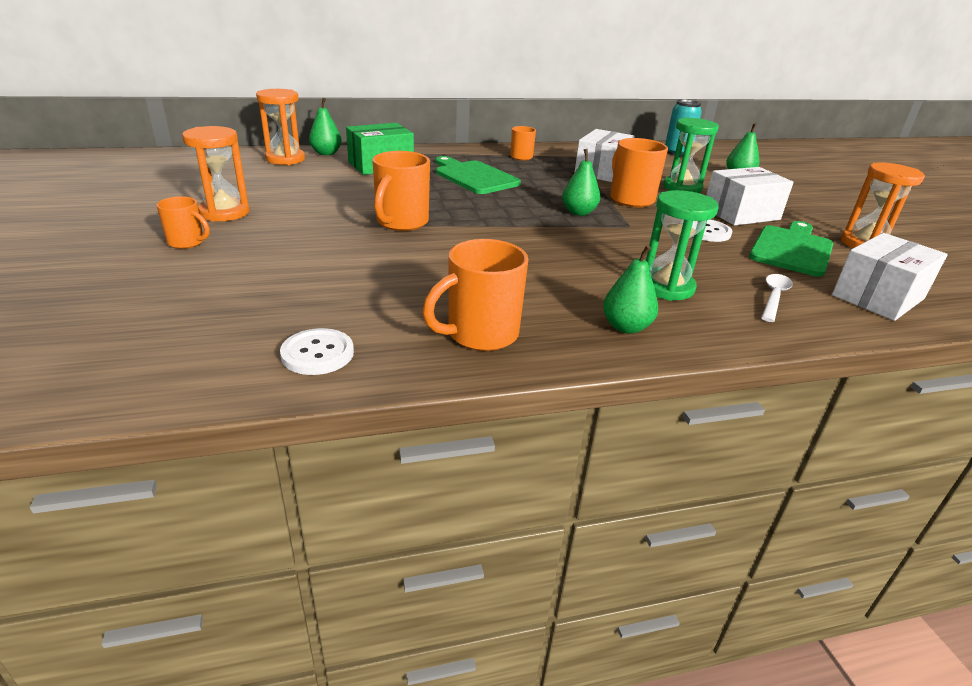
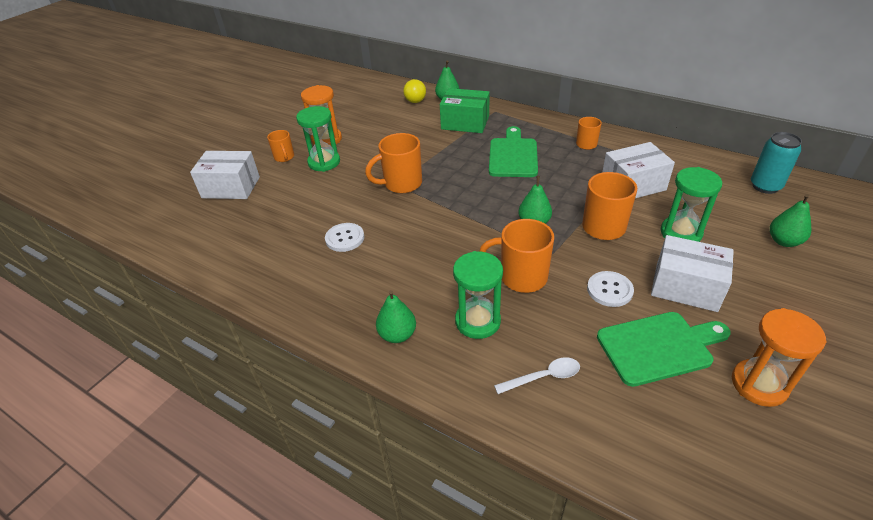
camera: 50 degrees right, 10 degrees up
orange hourglass [256,89,305,165] -> yellow light bulb [403,79,426,103]
white button [280,328,354,375] -> white button moved to [325,223,364,252]
orange mug [422,239,528,351] -> orange mug moved to [479,219,554,293]
white box [832,233,948,321] -> white box moved to [190,151,260,199]
none -> green hourglass [296,106,340,172]

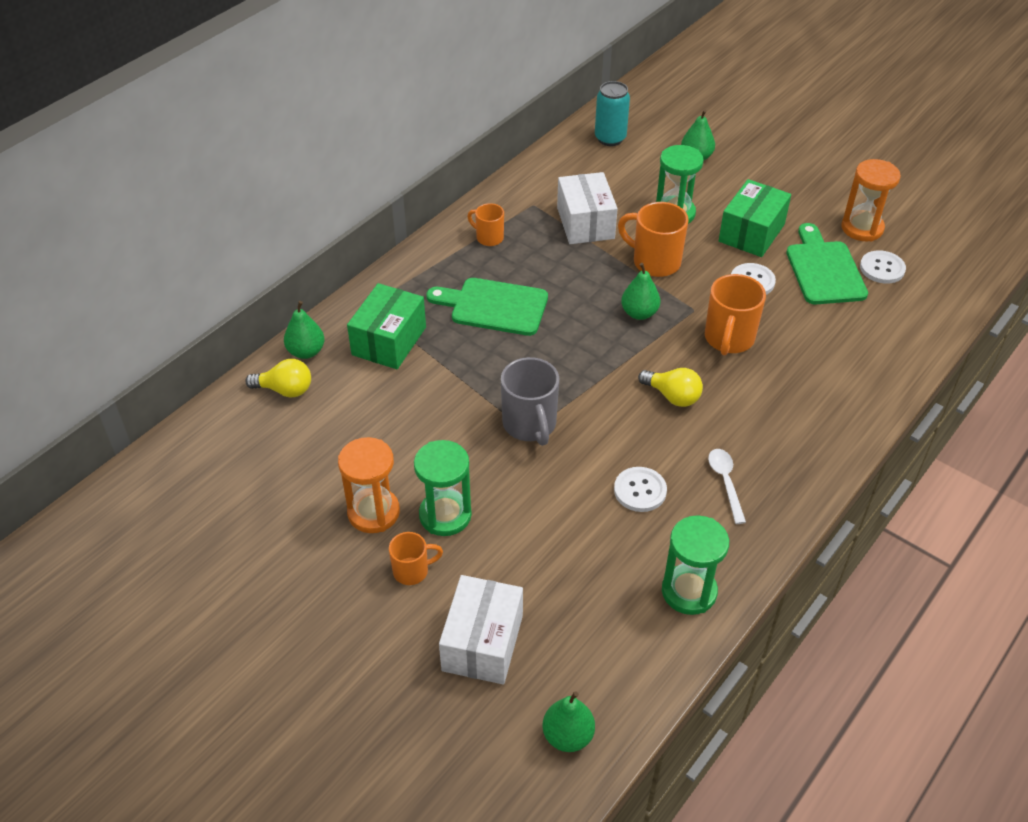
camera: 85 degrees left, 5 degrees up
orange mug [365,133,422,193] -> grey mug [501,357,559,446]
green pear [376,290,416,343] -> green pear moved to [543,691,595,752]
green hourglass [453,251,503,339] -> green hourglass moved to [662,516,729,615]
white spoon [494,357,580,394] -> white spoon moved to [708,449,746,524]
white box [651,235,734,312] -> green box [719,179,791,257]
none -> yellow light bulb [638,368,703,407]
none -> white button [860,250,906,284]

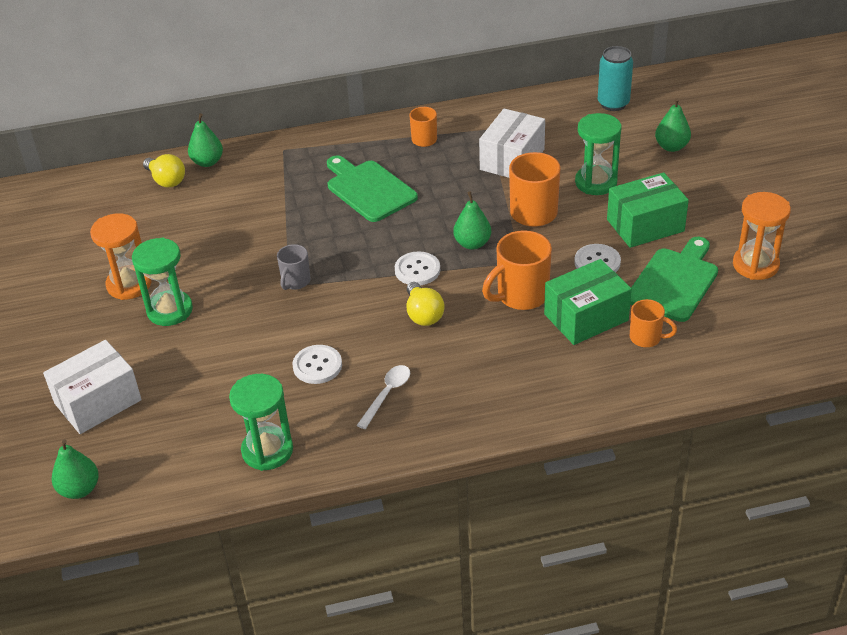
camera: 40 degrees right, 5 degrees down
green box [347,283,426,369] -> green box moved to [544,259,632,345]
orange mug [389,532,443,585] -> orange mug moved to [630,299,677,347]
grey mug [501,357,559,446] -> grey mug [277,244,311,290], size x0.59
white button [860,250,906,284] -> white button moved to [395,251,440,285]

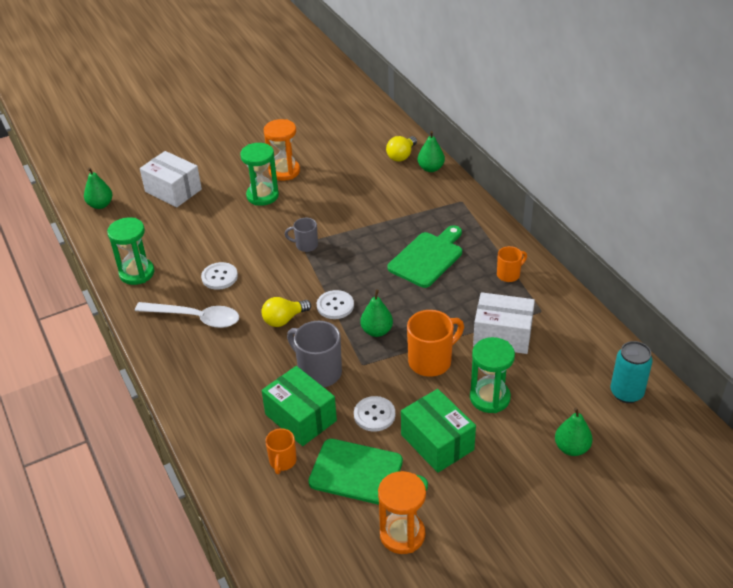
camera: 75 degrees right, 0 degrees up
white spoon [357,365,410,429] -> white spoon [135,302,239,328], size x1.67
orange mug [482,230,552,310] -> grey mug [287,321,342,387]

